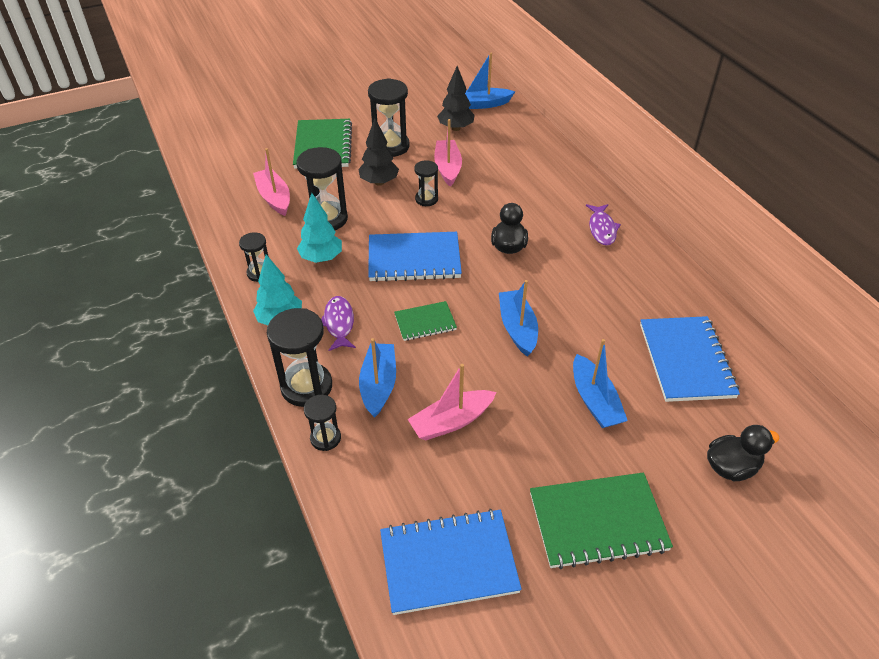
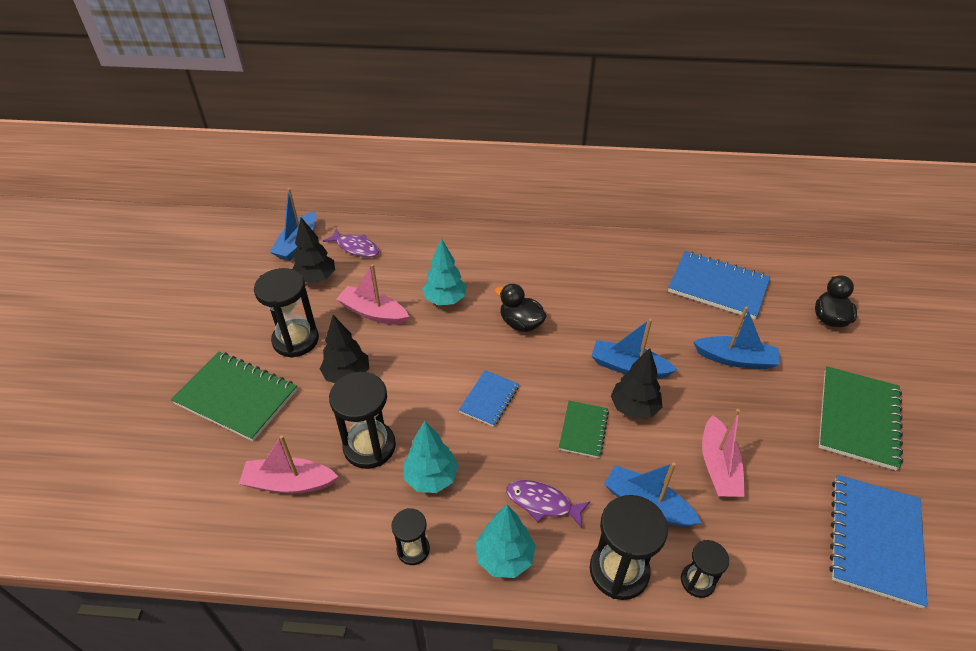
camera: 60 degrees left, 0 degrees up
blue notebook [368,232,462,282] -> blue notebook [459,370,519,427], size x0.56
black hourglass [414,160,438,206] -> none
purple fish [586,204,621,246] -> purple fish moved to [323,229,380,257]
none -> turquoise tree [422,238,467,305]
none -> black tree [611,348,662,419]

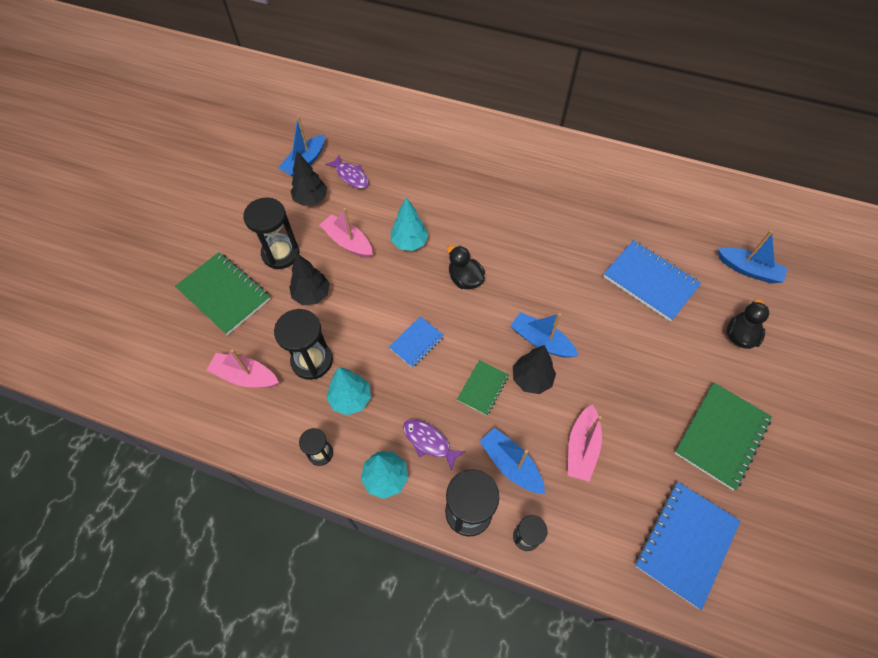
camera: 15 degrees right, 15 degrees up
blue boat [693,307,780,370] -> blue boat moved to [718,230,788,284]

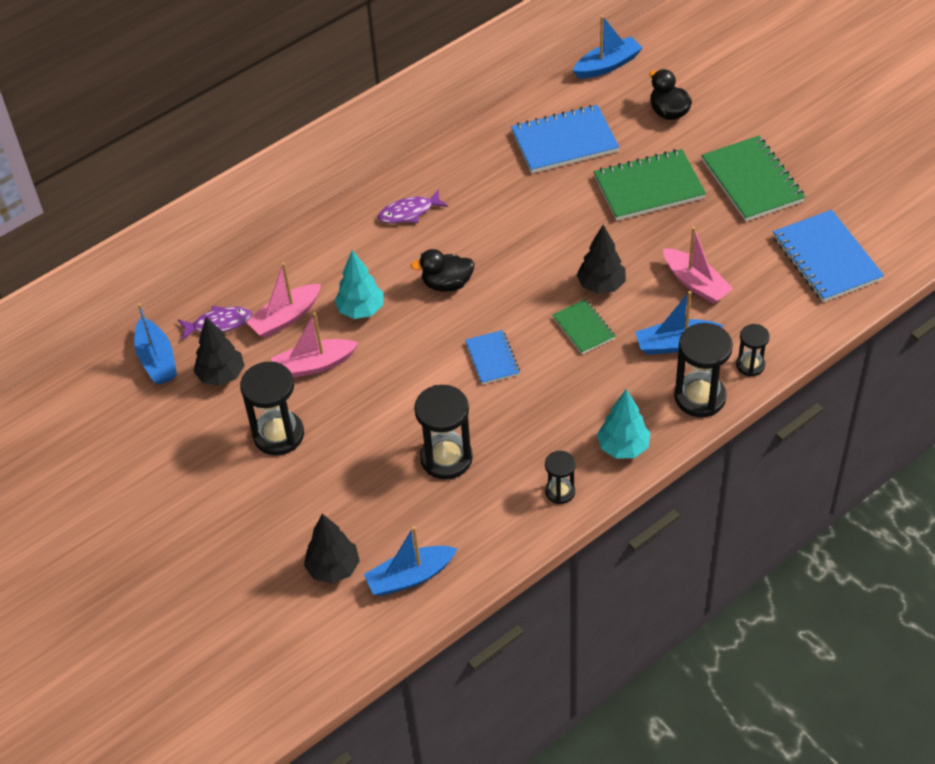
camera: 55 degrees left, 10 degrees down
green notebook [175,252,270,335] -> green notebook moved to [594,149,706,221]
pink boat [207,349,279,388] -> pink boat moved to [246,262,321,338]
black tree [289,253,330,305] -> black tree moved to [304,514,360,584]
turquoise tree [326,367,371,415] -> none
purple fish [403,419,466,471] -> purple fish moved to [378,189,448,223]
blue boat [511,312,579,358] -> blue boat moved to [364,526,458,596]

